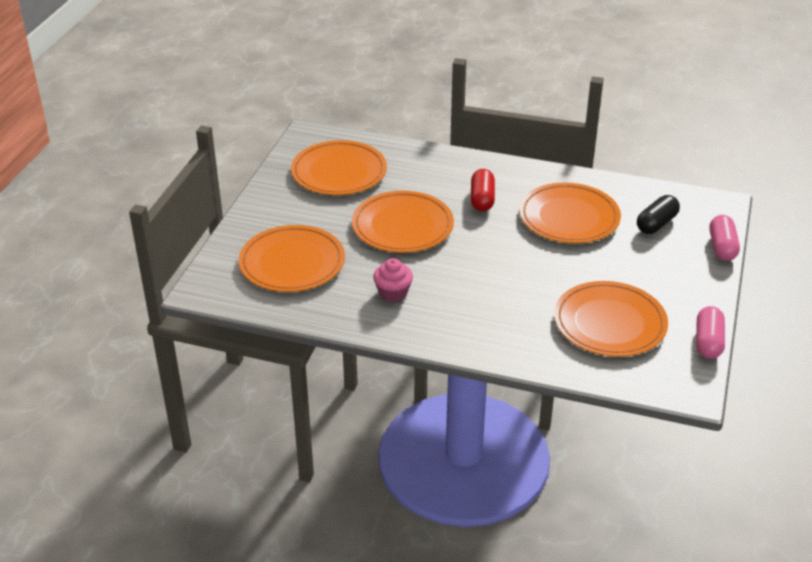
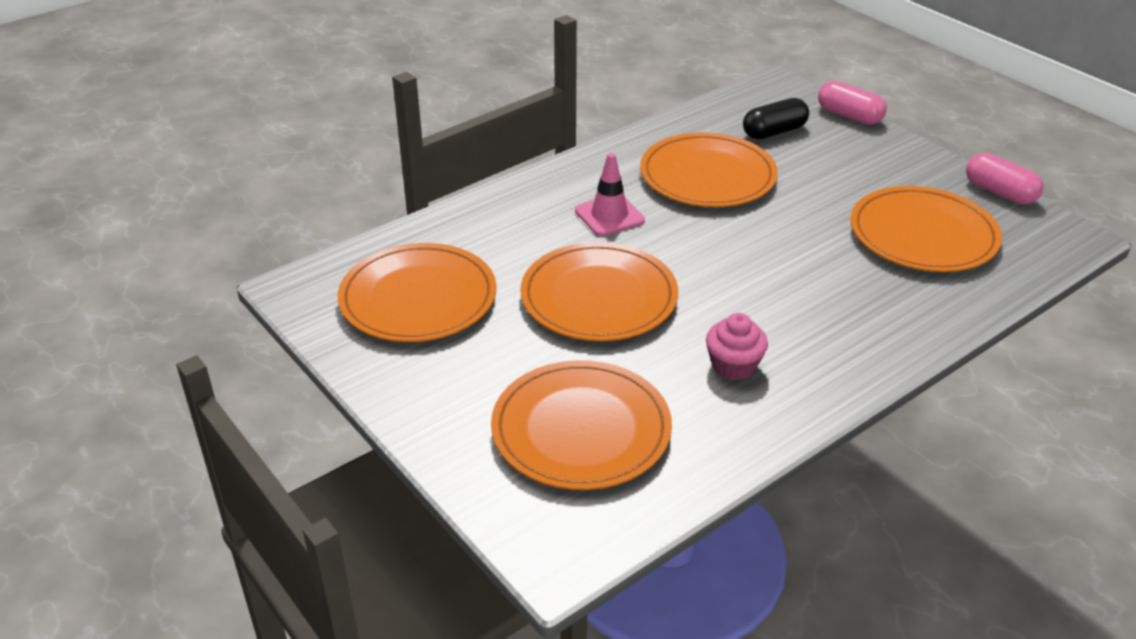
camera: 55 degrees left, 0 degrees up
red capsule [471,169,495,211] -> pink traffic cone [575,153,645,236]
black capsule [637,195,680,234] -> black capsule turned 75 degrees clockwise [743,98,809,139]

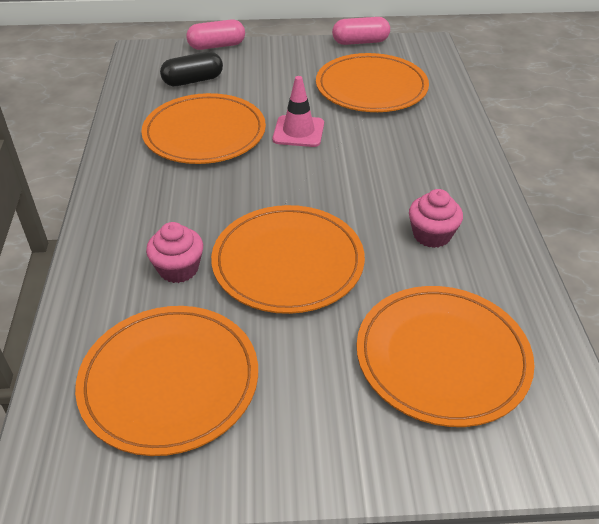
camera: 55 degrees left, 5 degrees up
pink traffic cone [575,153,645,236] -> pink traffic cone moved to [272,76,324,147]
black capsule [743,98,809,139] -> black capsule turned 60 degrees clockwise [160,52,223,86]
none -> pink cupcake [146,222,203,283]

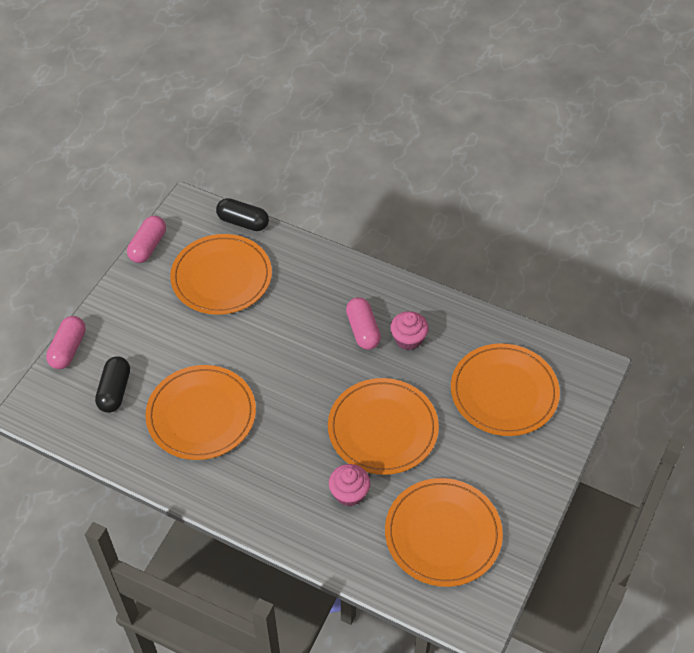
camera: 60 degrees left, 10 degrees up
pink traffic cone [272,76,324,147] -> none
none -> black capsule [216,198,269,231]
none -> pink capsule [346,297,381,350]

